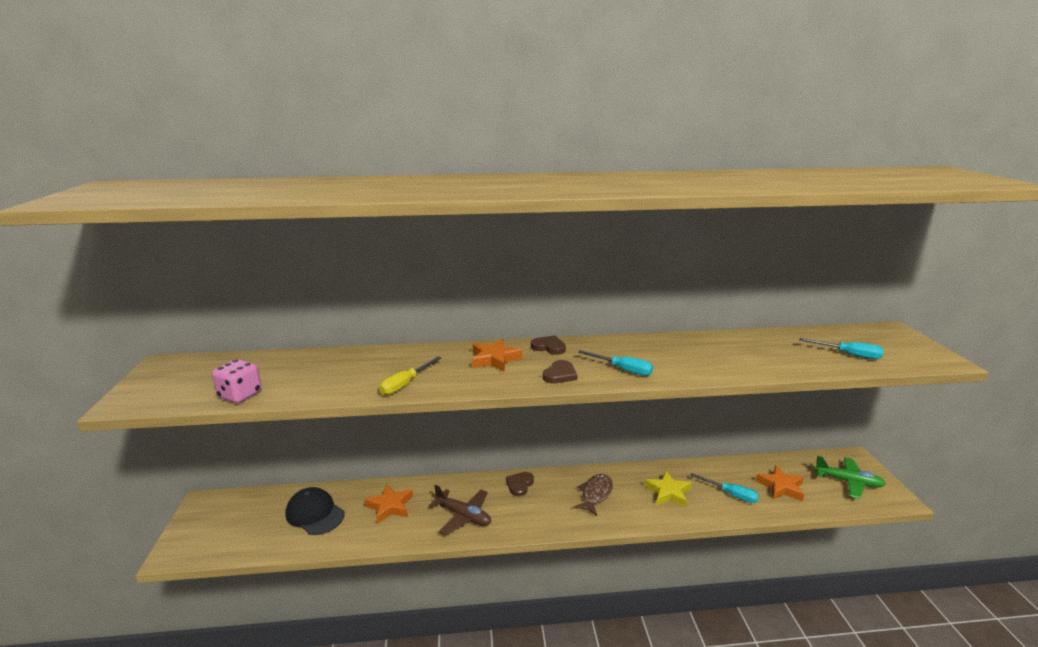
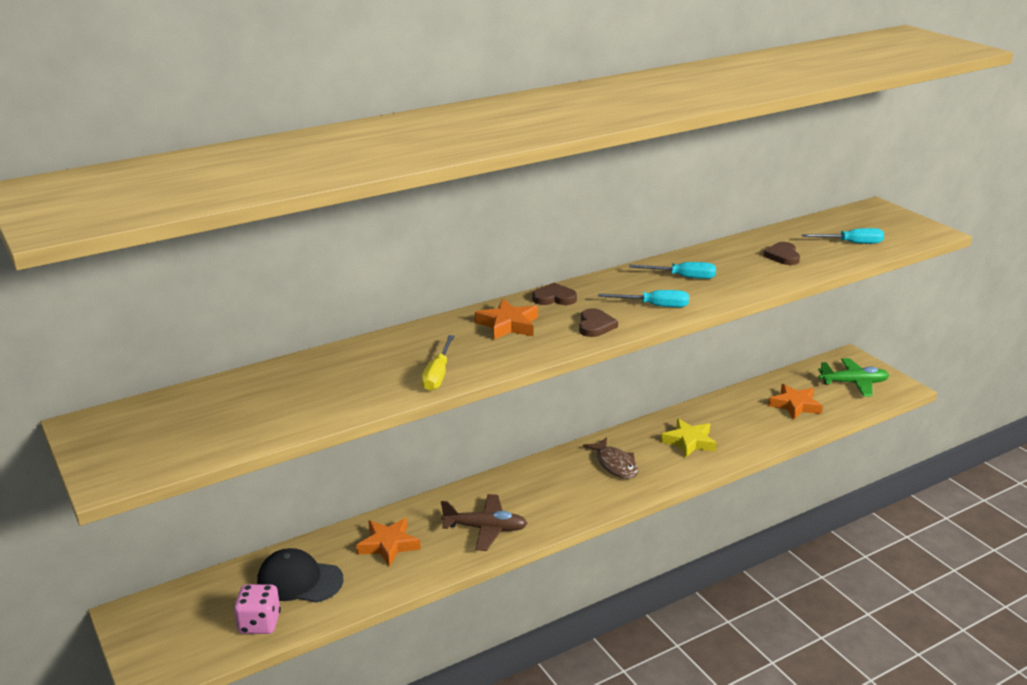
camera: 25 degrees left, 5 degrees up
pink dice [212,359,262,403] -> pink dice moved to [234,584,281,634]
brown heart [506,472,534,497] -> brown heart moved to [763,242,800,265]
brown fish [574,474,613,516] -> brown fish turned 150 degrees clockwise [583,437,639,479]
turquoise screwdriver [690,473,759,503] -> turquoise screwdriver moved to [629,262,716,279]

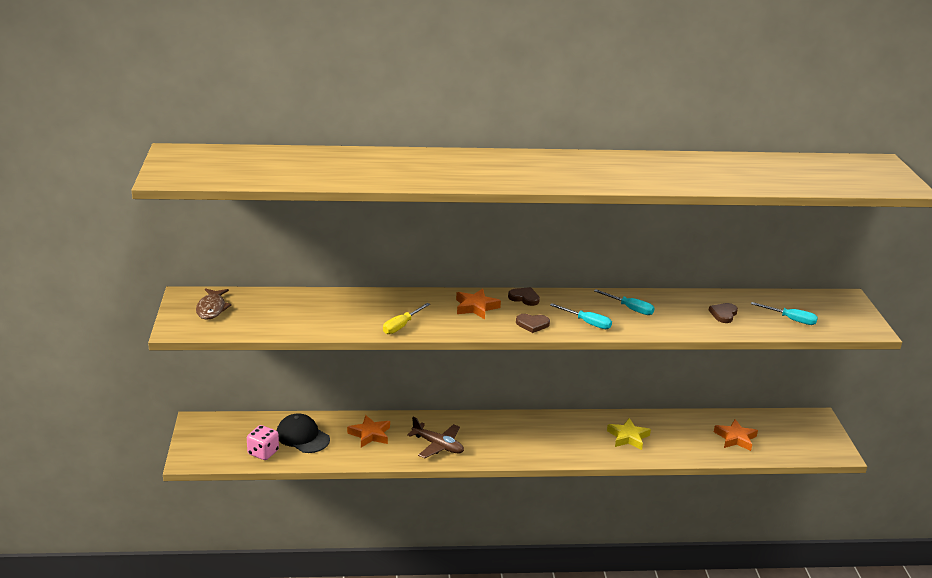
camera: 25 degrees right, 0 degrees up
brown heart [579,308,618,337] -> brown heart turned 60 degrees clockwise [516,314,550,333]
brown fish [583,437,639,479] -> brown fish moved to [196,288,232,320]
green plane [818,358,889,397] -> none

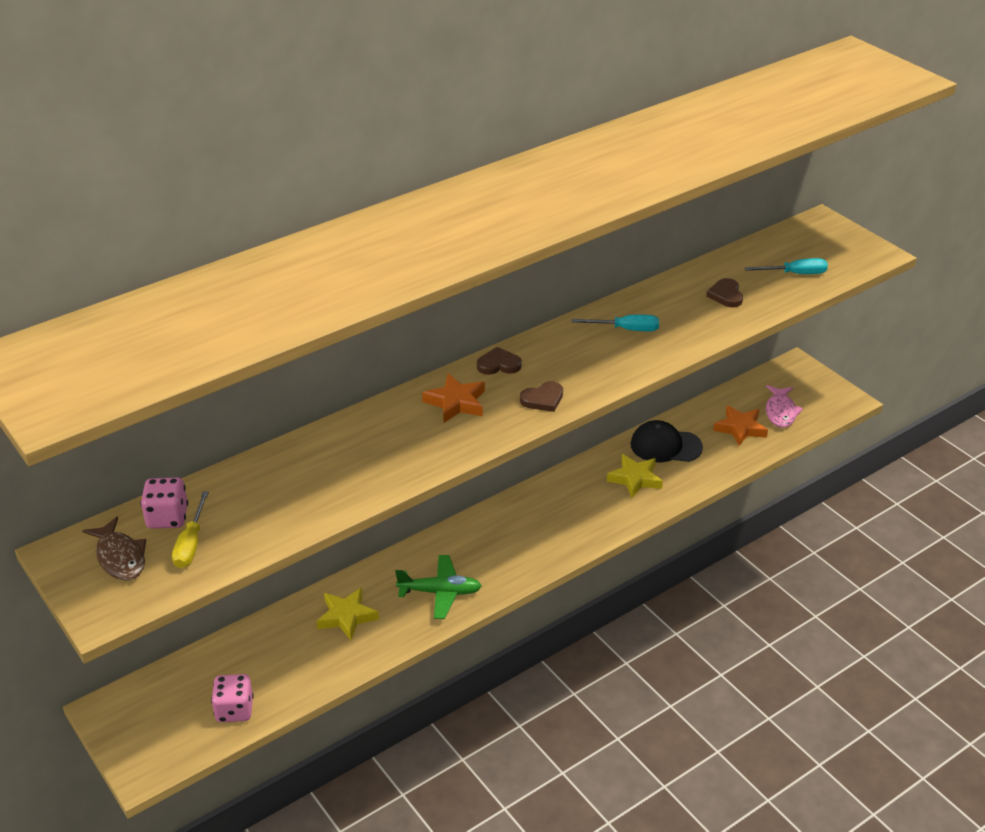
camera: 30 degrees left, 10 degrees up
black cap [277,413,330,453] -> black cap moved to [631,420,703,462]
orange star [347,415,390,447] -> yellow star [316,587,379,640]
yellow screwdriver [383,303,430,334] -> yellow screwdriver moved to [172,491,209,568]
brown plane [407,417,464,459] -> green plane [395,555,482,619]
turquoise screwdriver [550,303,612,329] -> none
none -> pink dice [140,477,188,529]
none -> pink fish [766,385,803,428]

